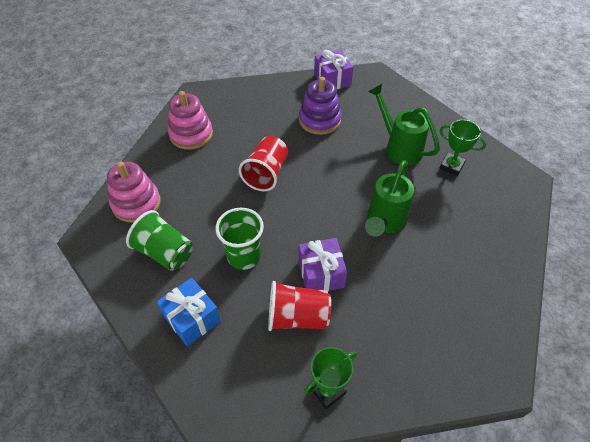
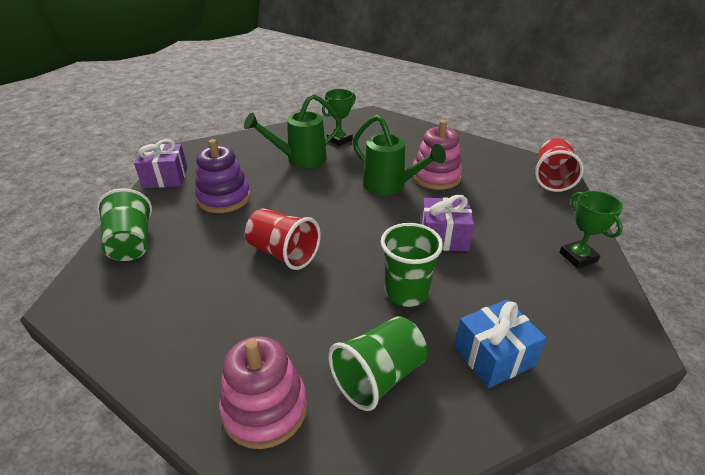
camera: 75 degrees left, 15 degrees down
pink stacking toy [168,91,213,150] -> pink stacking toy moved to [412,120,463,190]
red cup [268,281,331,331] -> red cup moved to [535,138,584,192]
none -> green cup [97,189,152,261]

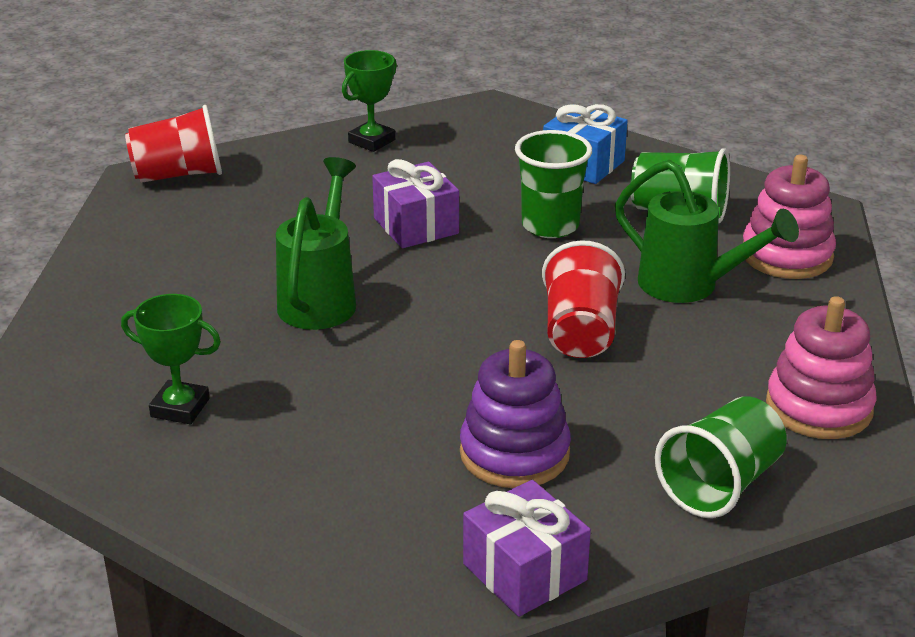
camera: 120 degrees left, 5 degrees down
green watering can [244,94,341,168] -> green watering can moved to [615,160,799,303]
pink stacking toy [412,120,463,190] -> pink stacking toy moved to [766,296,877,439]

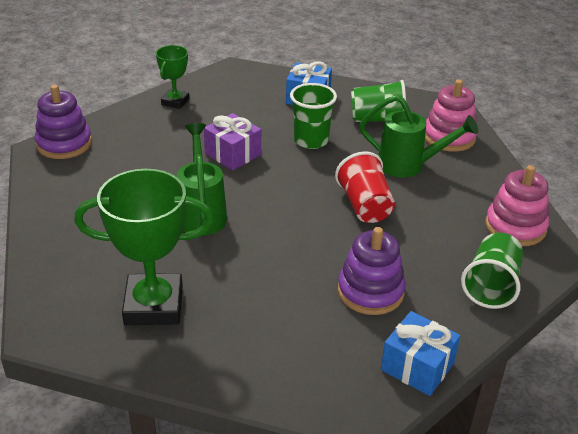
camera: 20 degrees left, 5 degrees up
green trophy [121,294,221,424] -> green trophy [74,169,214,325], size x1.87
red cup [125,105,222,183] -> purple stacking toy [35,85,92,159]
purple gift [463,480,591,617] -> blue gift [381,311,460,396]

